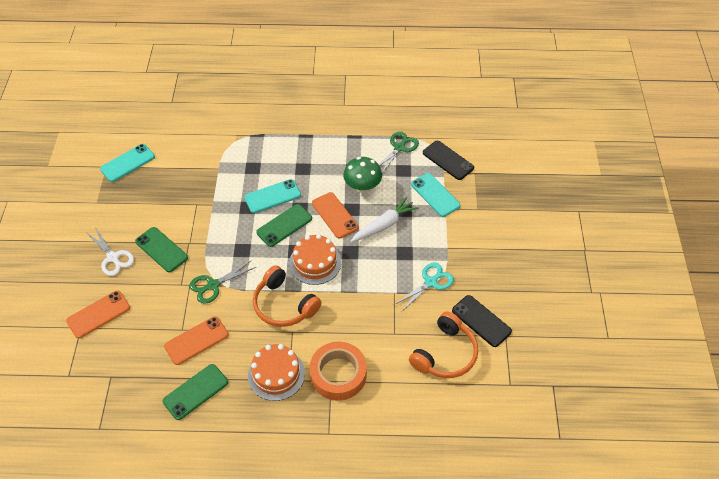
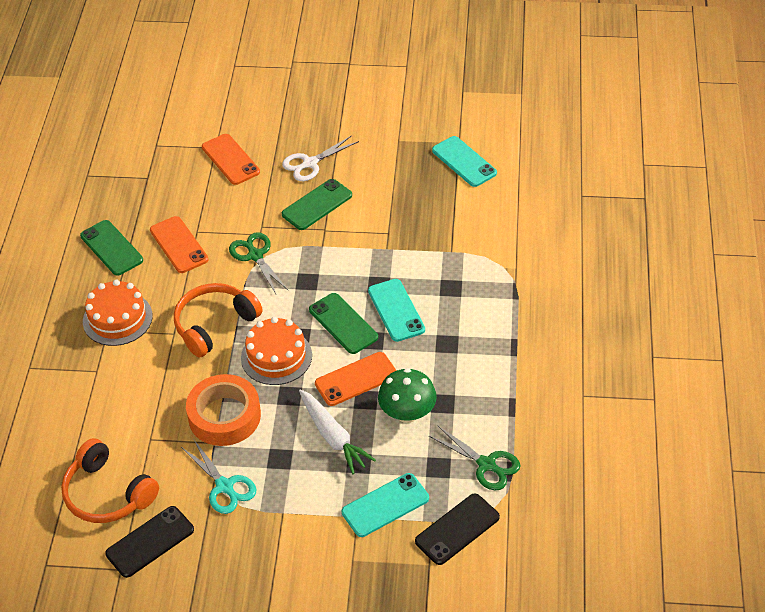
camera: 95 degrees right, 5 degrees down
orange tape [310,342,367,401] -> orange tape moved to [186,374,261,446]

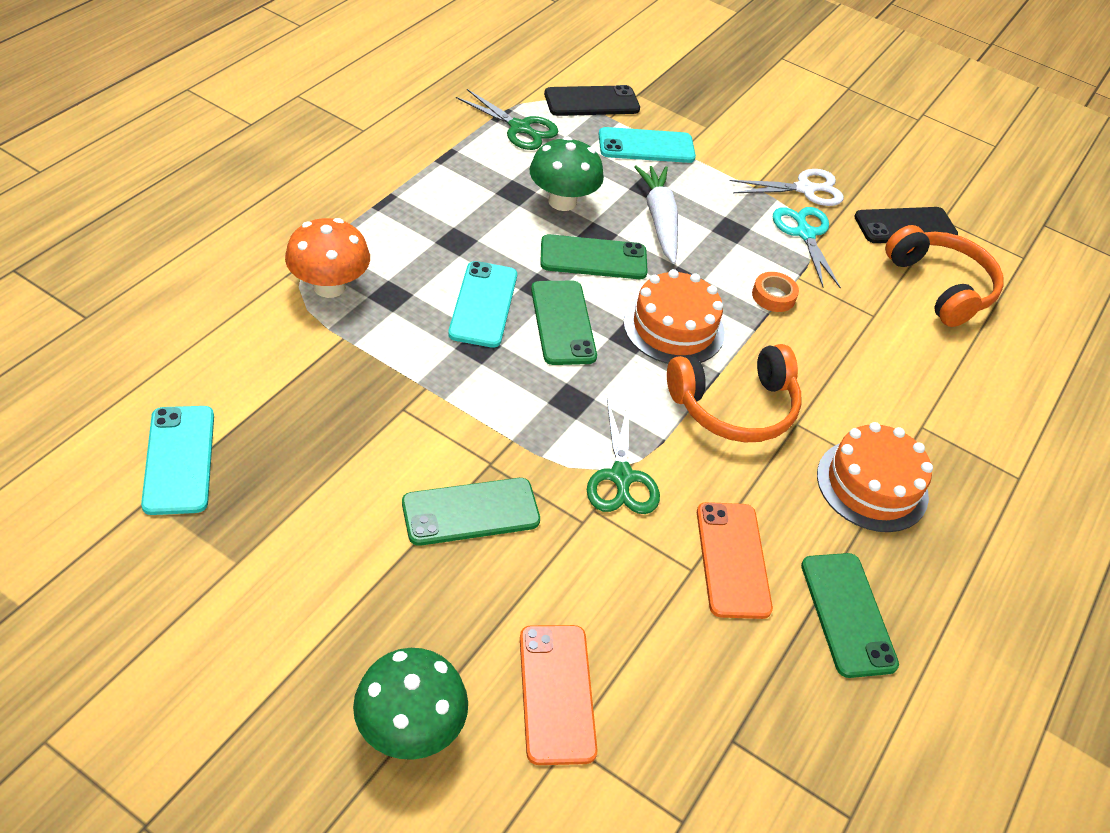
camera: 160 degrees left, 0 degrees up
orange tape [186,374,261,446] -> orange tape [752,272,799,312], size x0.46
white scissors [282,135,359,181] -> white scissors moved to [729,169,844,206]
orange phone [315,352,397,406] -> green phone [540,234,648,279]
green scissors [429,426,520,490] -> green scissors turned 150 degrees clockwise [456,89,559,150]
none -> orange mushroom [285,218,370,298]
none -> green mushroom [353,648,468,760]

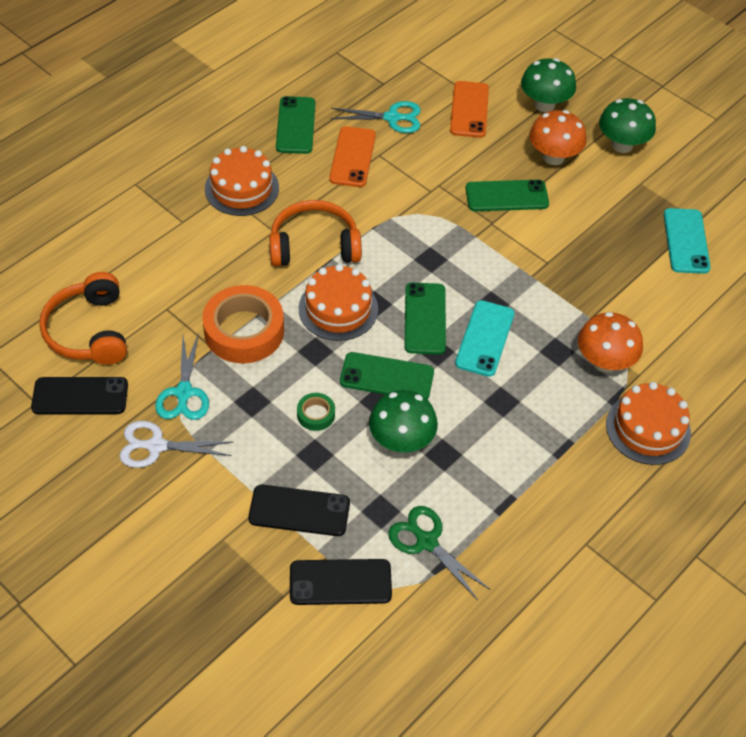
camera: 165 degrees left, 5 degrees up
green scissors [587,399,660,514] -> none
turquoise phone [598,127,696,163] -> black phone [248,485,350,536]
white carrot [634,166,678,264] -> green tape [297,393,335,431]
orange tape [752,272,799,312] -> orange tape [202,285,284,363], size x2.19
none -> turquoise scissors [330,101,421,133]
none -> orange mushroom [529,110,587,165]
none -> green mushroom [599,98,656,153]
none -> orange cake [606,382,691,465]

